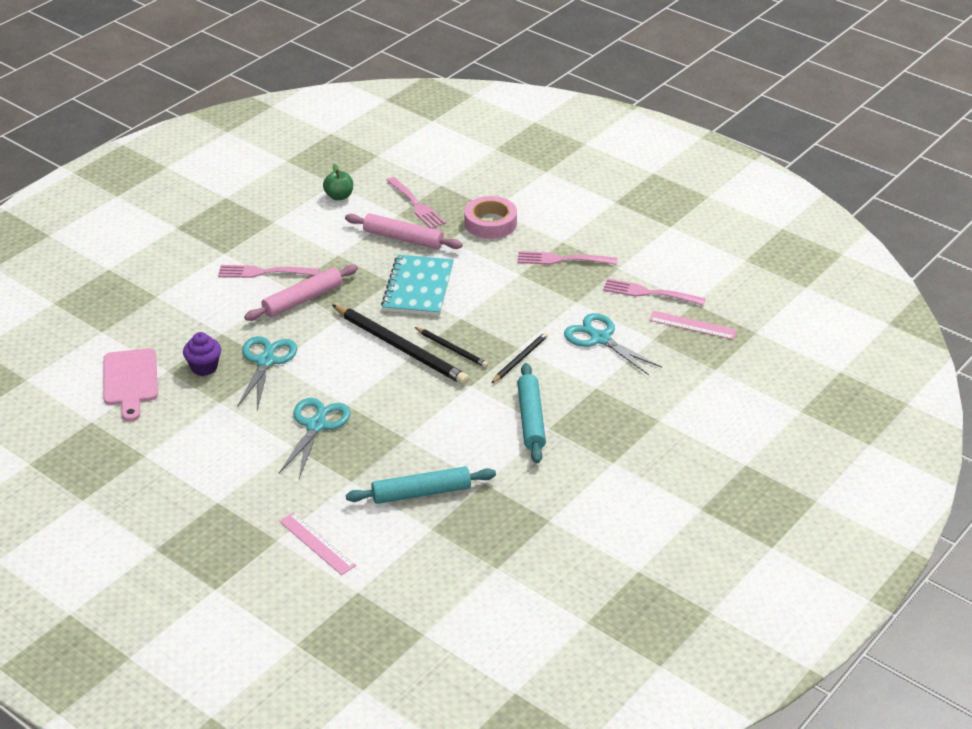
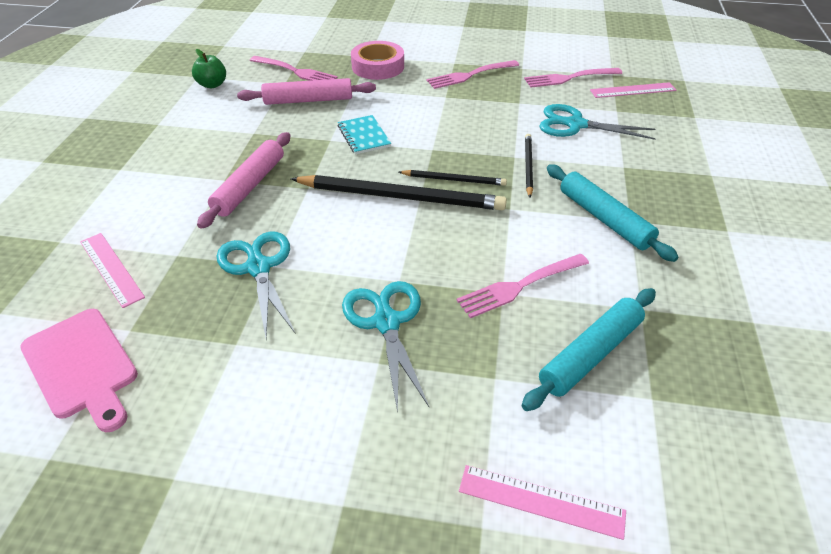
camera: 30 degrees left, 5 degrees up
purple cupcake [183,332,221,376] -> none
pink fork [218,265,319,278] -> pink fork moved to [456,254,589,318]
turquoise notebook [381,255,454,316] -> turquoise notebook [338,115,391,154], size x0.59
none -> pink ruler [80,233,145,308]

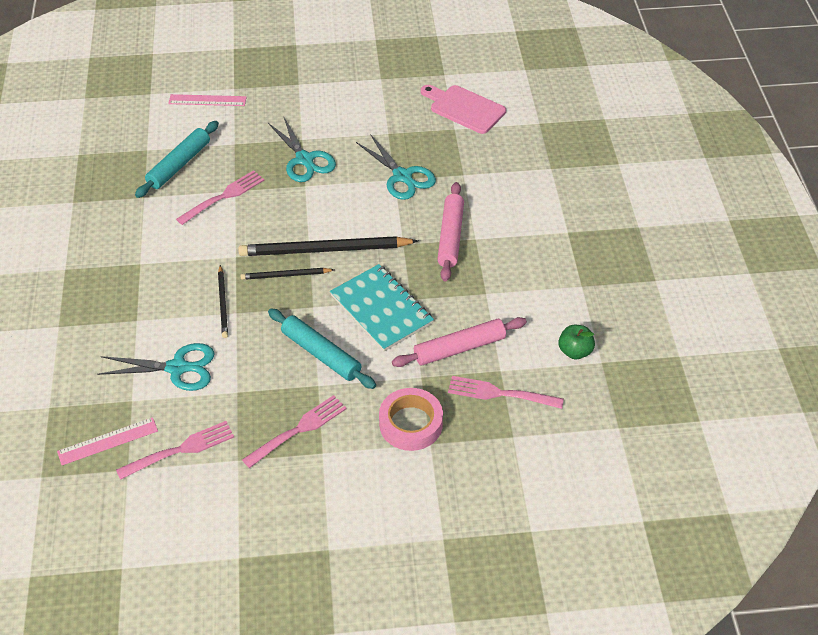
camera: 165 degrees right, 5 degrees up
pink ruler [80,233,145,308] -> none
turquoise notebook [338,115,391,154] -> turquoise notebook [330,264,434,352], size x1.71
turquoise rolling pin [547,164,678,262] -> turquoise rolling pin moved to [268,309,376,389]

